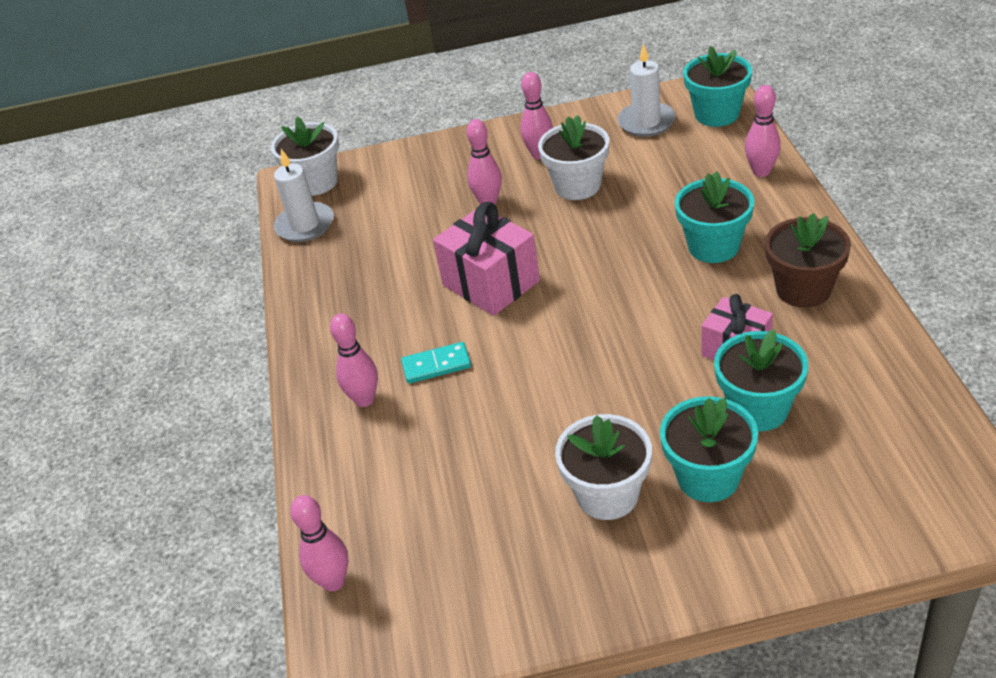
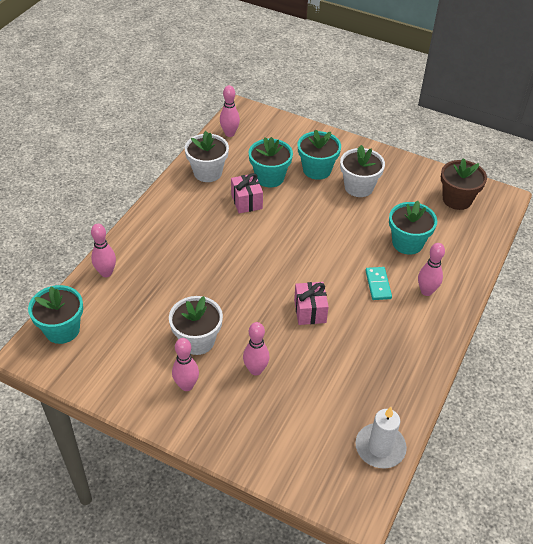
camera: 150 degrees left, 5 degrees up
white flower pot [271,116,339,196] -> white flower pot moved to [185,131,229,182]
pink bowling pin [290,495,348,591] -> pink bowling pin moved to [220,85,240,137]
turquoise domino [401,342,471,384] -> turquoise domino turned 60 degrees clockwise [365,267,392,300]
pink gift [433,202,540,316] -> pink gift [294,282,329,325], size x0.64
white candle [617,43,676,137] -> none
turquoise flower pot [675,171,754,263] -> turquoise flower pot moved to [389,201,437,255]
brown flower pot [765,213,851,308] -> brown flower pot moved to [441,158,487,210]

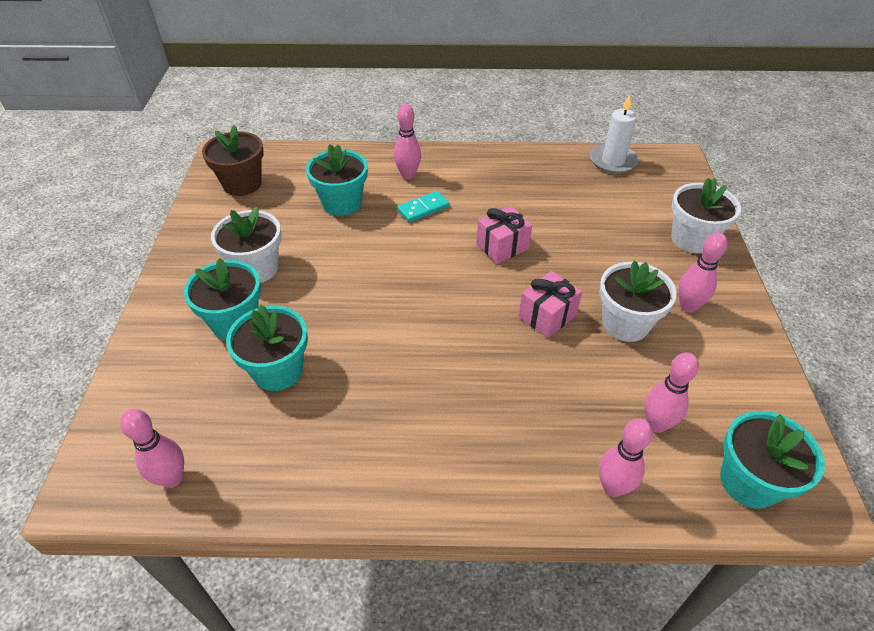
camera: 115 degrees left, 0 degrees up
white flower pot [185,131,229,182] -> white flower pot moved to [671,178,741,253]
pink gift [231,173,263,213] -> pink gift moved to [519,271,582,338]
pink bowling pin [243,322,270,376] -> pink bowling pin moved to [644,352,699,433]

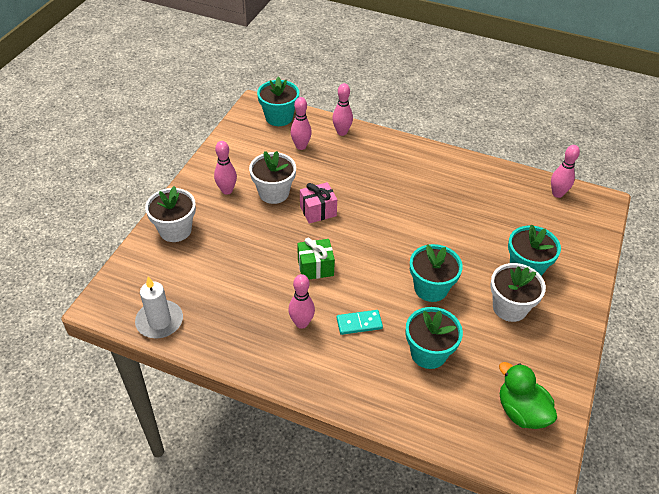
camera: 160 degrees left, 0 degrees up
brown flower pot [202,125,264,196] -> green duck [499,362,557,429]
turquoise flower pot [226,305,308,391] -> turquoise flower pot moved to [410,244,463,302]
pink bowling pin [394,104,421,179] -> pink bowling pin moved to [288,274,315,329]
pink gift [476,206,532,264] -> green gift [297,238,335,279]

